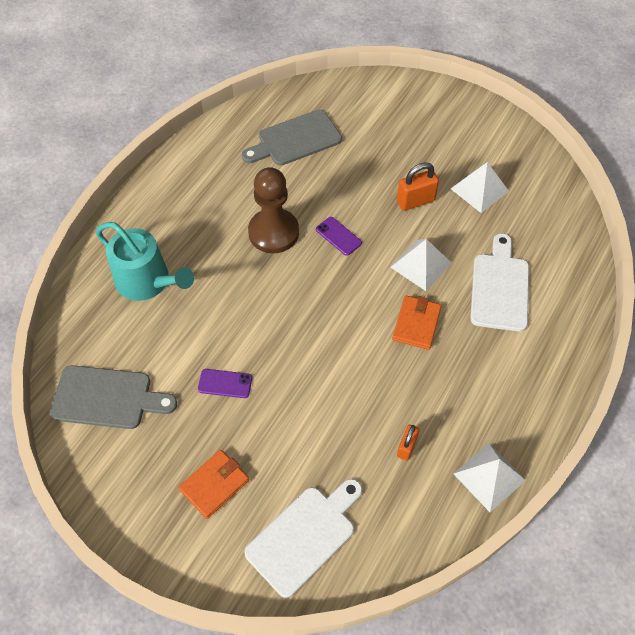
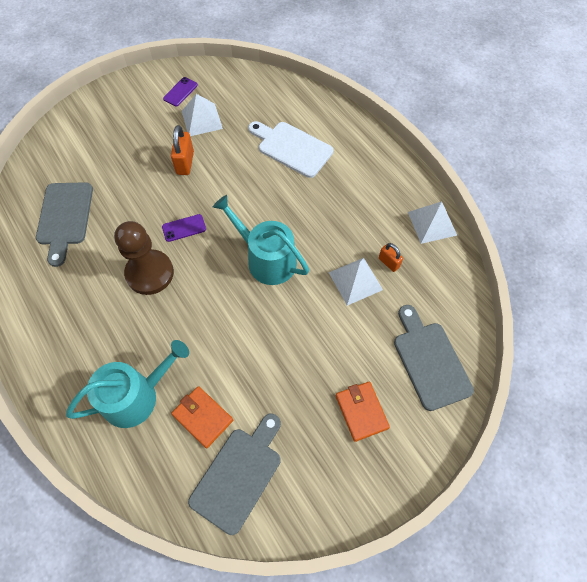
camera: 65 degrees left, 5 degrees up
purple phone [198,369,252,398] -> purple phone moved to [163,77,198,106]
white cutting board [244,479,362,598] -> grey cutting board [394,305,474,411]
white pyramid [390,239,452,291] -> white pyramid moved to [328,258,383,306]
orange wallet [392,295,442,350] -> orange wallet moved to [171,386,233,448]
none -> turquoise watering can [213,195,309,285]

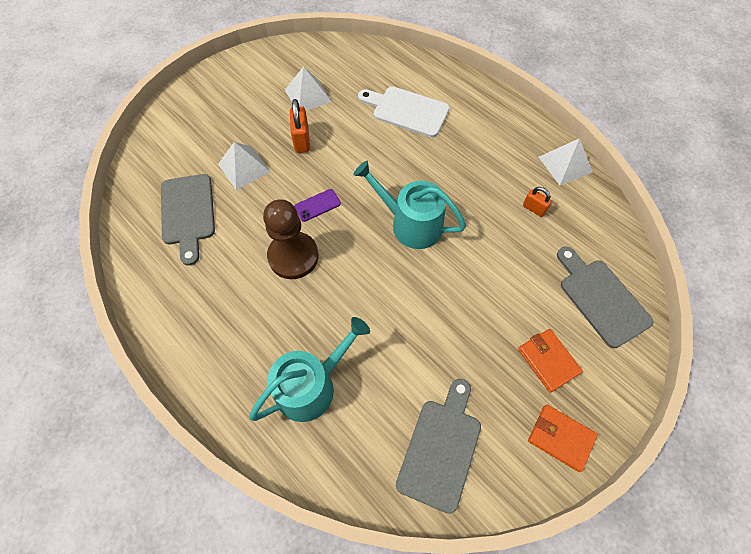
camera: 10 degrees left, 0 degrees up
purple phone [163,77,198,106] -> none
orange wallet [171,386,233,448] -> orange wallet moved to [528,405,598,472]
white pyramid [328,258,383,306] -> white pyramid moved to [218,142,271,190]

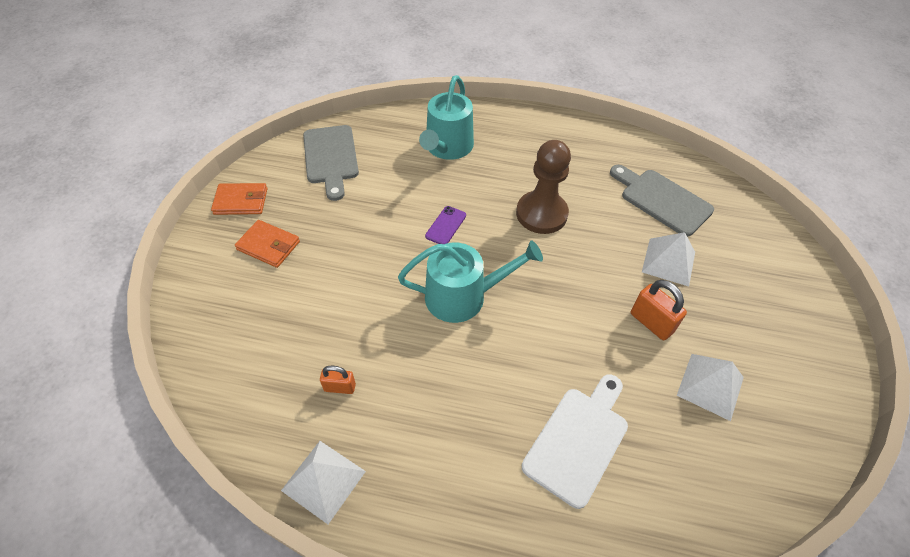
camera: 145 degrees right, 10 degrees down
purple phone [294,189,341,222] -> purple phone moved to [425,206,466,244]
white cutting board [358,86,450,138] -> white cutting board turned 45 degrees counterclockwise [522,374,628,509]
grey cutting board [557,247,654,348] -> none

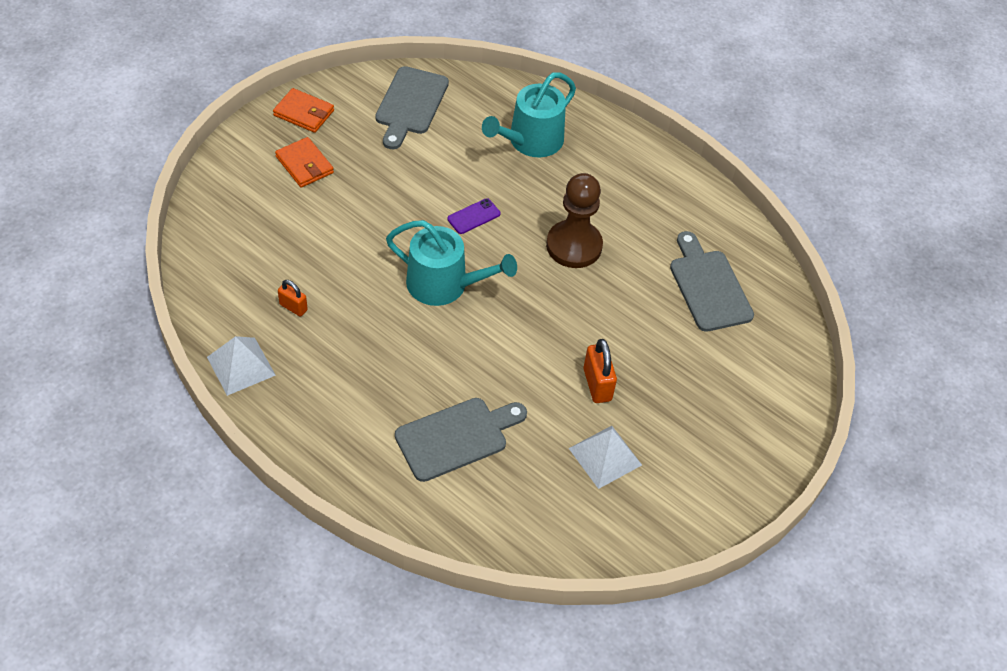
camera: 25 degrees right, 0 degrees up
white cutting board [522,374,628,509] -> grey cutting board [395,398,527,482]
white pyramid [642,232,695,287] -> none

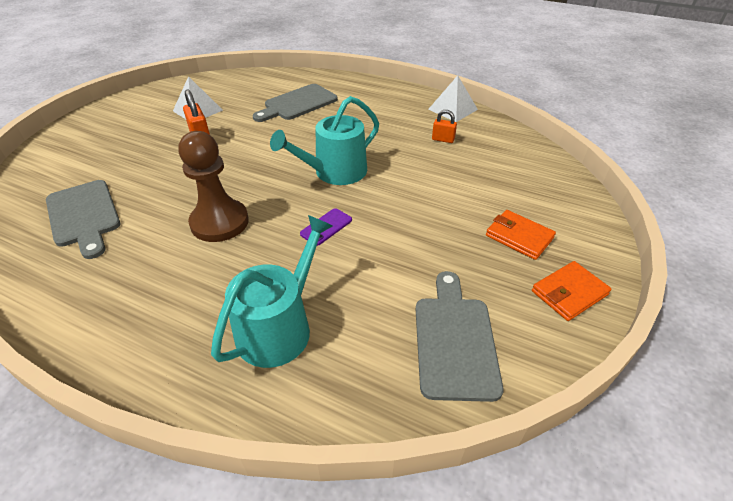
camera: 170 degrees right, 10 degrees down
orange wallet [273,88,334,133] -> orange wallet turned 45 degrees counterclockwise [532,261,612,321]
turquoise watering can [386,220,517,306] -> turquoise watering can turned 45 degrees counterclockwise [270,96,379,185]

